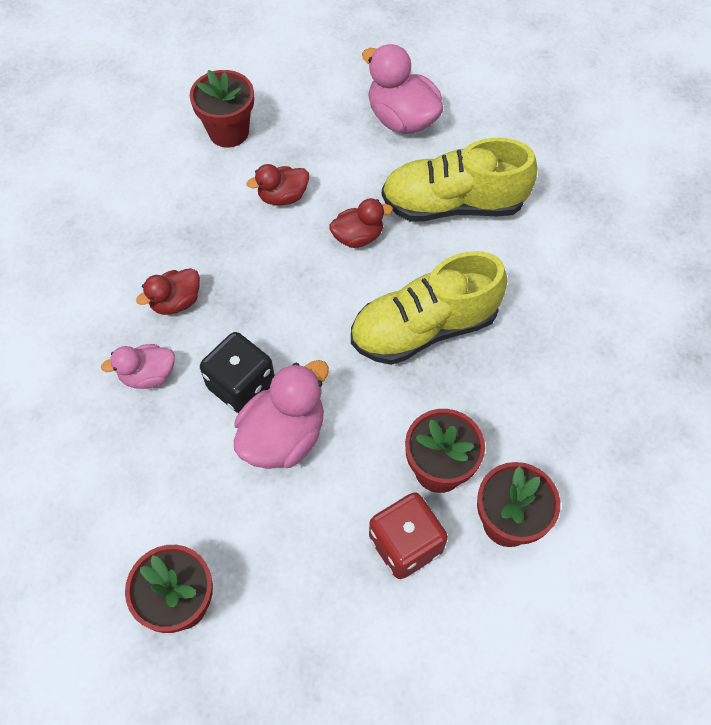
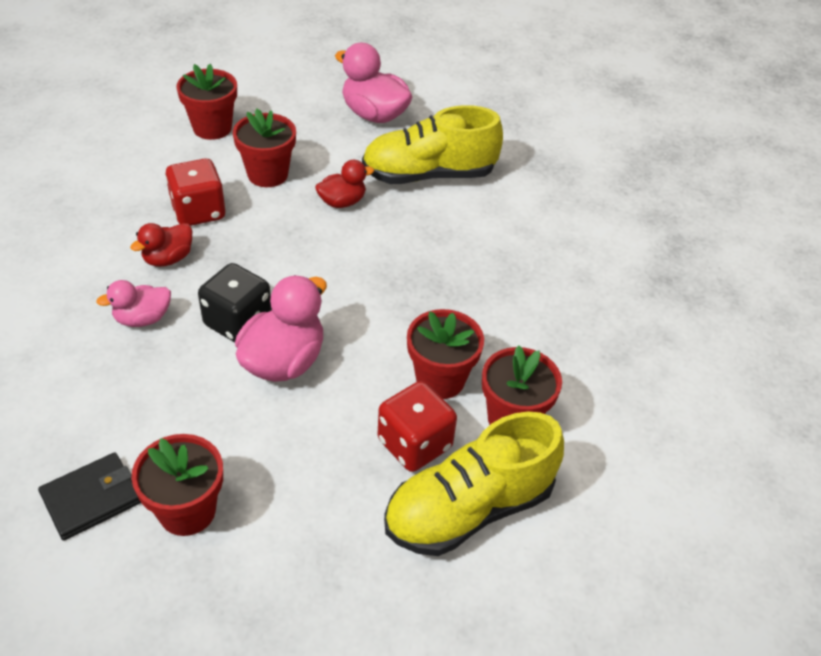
camera: 10 degrees left, 15 degrees down
red duck [247,164,309,206] -> red flower pot [233,109,296,187]
yellow shoe [351,251,508,365] -> yellow shoe moved to [384,411,564,556]
none -> black wallet [38,452,141,541]
none -> red dice [165,159,226,226]

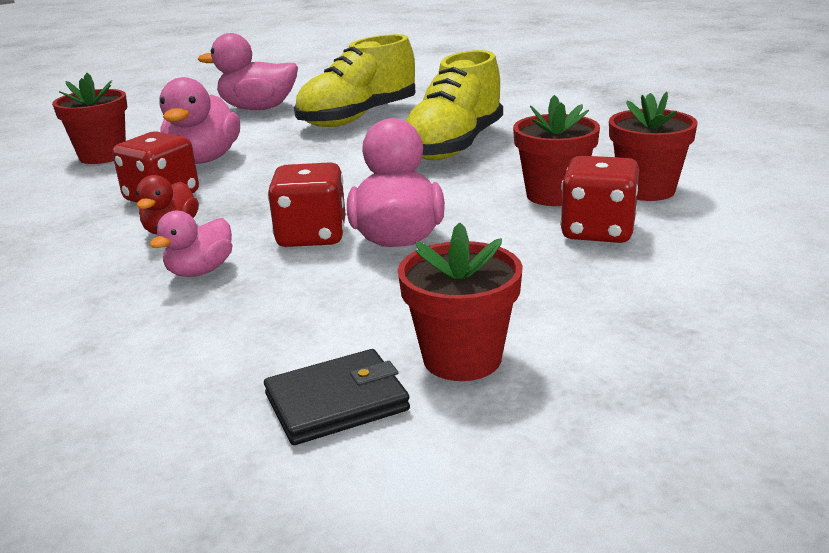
camera: 30 degrees left, 20 degrees down
black wallet [38,452,141,541] -> black wallet turned 45 degrees clockwise [264,349,410,445]
black dice [198,263,272,343] -> red dice [268,162,346,247]
red flower pot [233,109,296,187] -> pink duck [159,77,240,164]
red duck [315,160,374,208] -> none
yellow shoe [384,411,564,556] -> yellow shoe moved to [406,50,503,160]

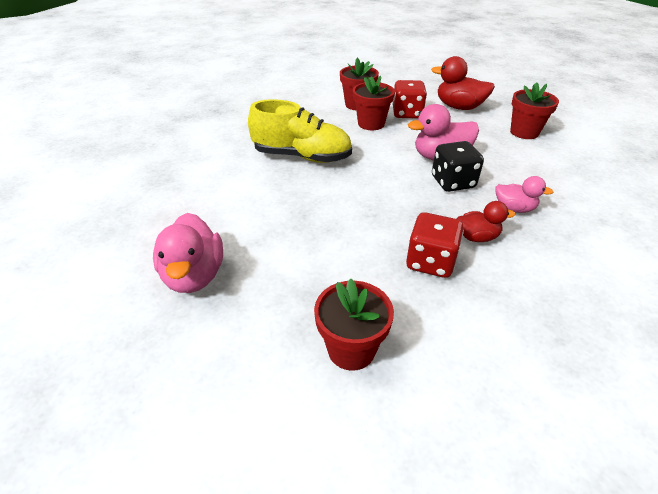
camera: 105 degrees left, 15 degrees up
pink duck [159,77,240,164] -> none
black wallet [264,349,410,445] -> none
red dice [268,162,346,247] -> black dice [432,141,484,192]
yellow shoe [294,34,416,127] -> none
none -> red duck [431,56,495,110]

